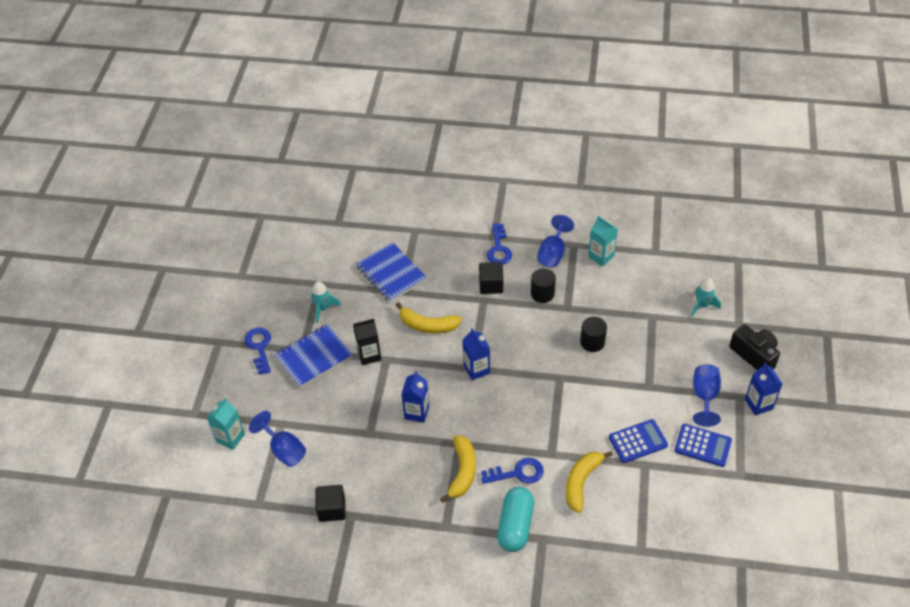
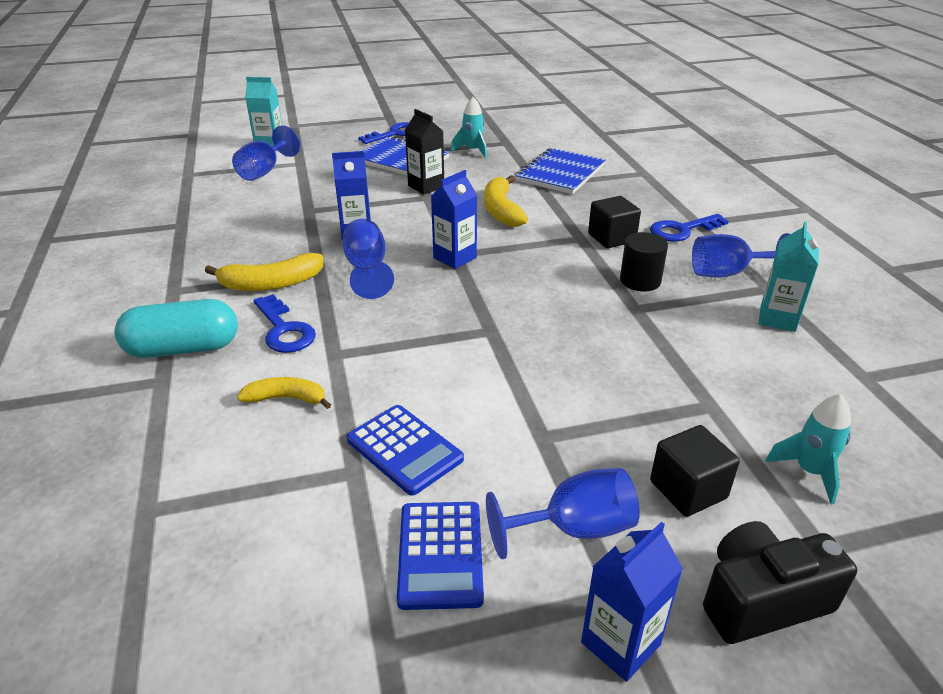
camera: 65 degrees right, 15 degrees down
black cube [316,485,345,522] -> black cube moved to [650,425,740,517]
yellow banana [566,451,613,513] -> yellow banana [237,377,331,409], size x0.65
black cylinder [580,317,607,352] -> none
black camera [729,324,780,370] -> black camera turned 135 degrees counterclockwise [703,521,857,644]
none -> blue goblet [343,219,394,299]

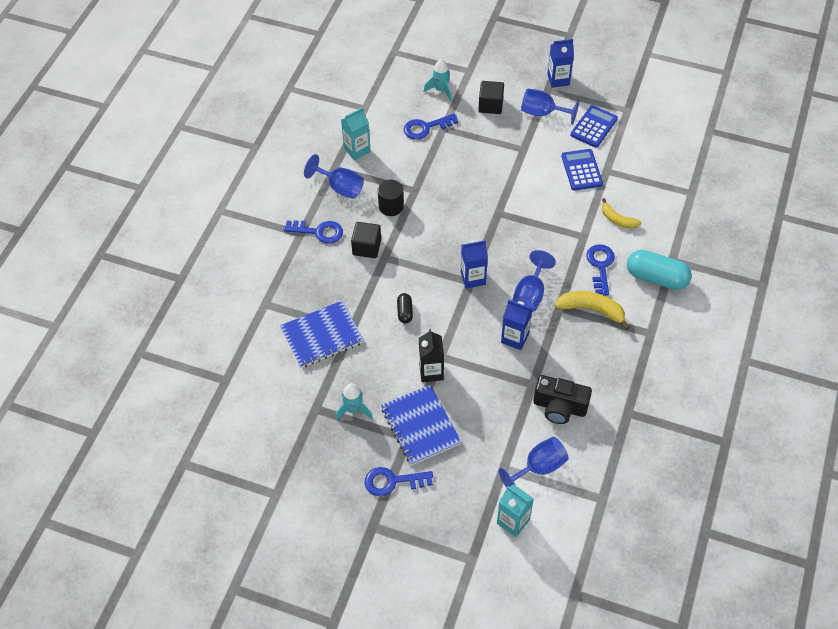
camera: 145 degrees left, 20 degrees up
yellow banana [484,175,528,227] -> black capsule [397,293,413,323]
black camera [703,521,857,644] -> black camera moved to [533,375,592,424]
none -> blue key [404,113,458,140]

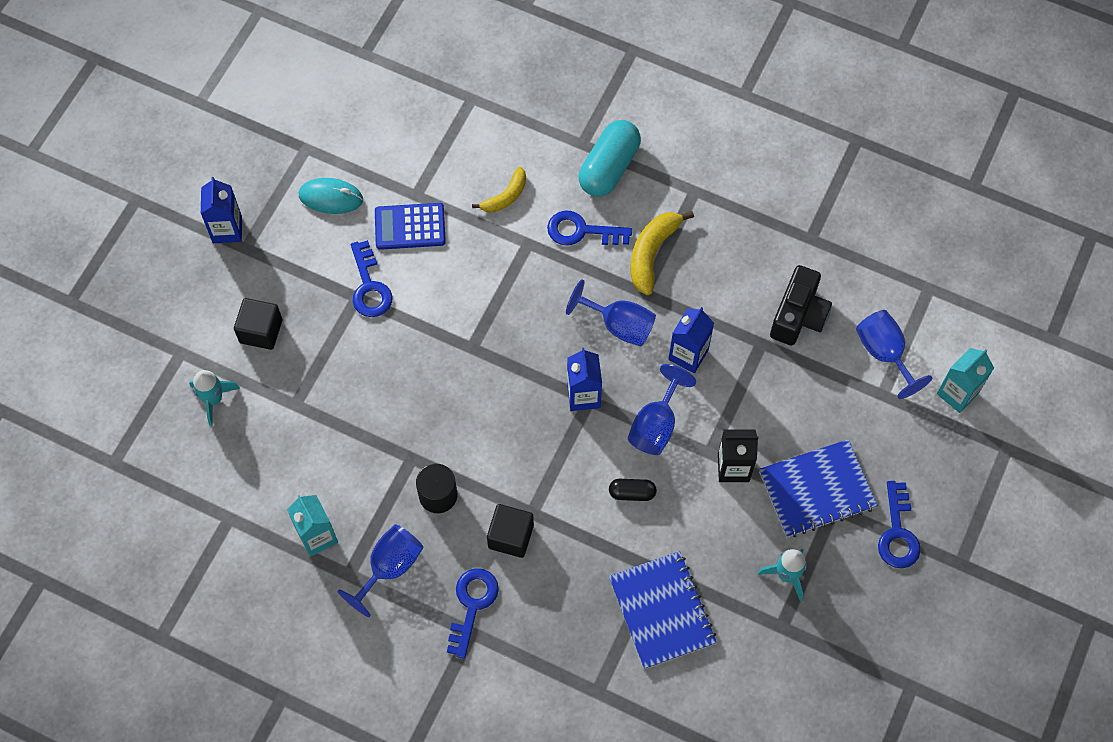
camera: 85 degrees left, 10 degrees up
blue key [404,113,458,140] -> blue key moved to [351,240,393,317]
blue goblet [521,89,579,125] -> blue goblet moved to [628,364,696,455]
blue calculator [570,105,618,148] -> turquoise mouse [299,178,363,214]

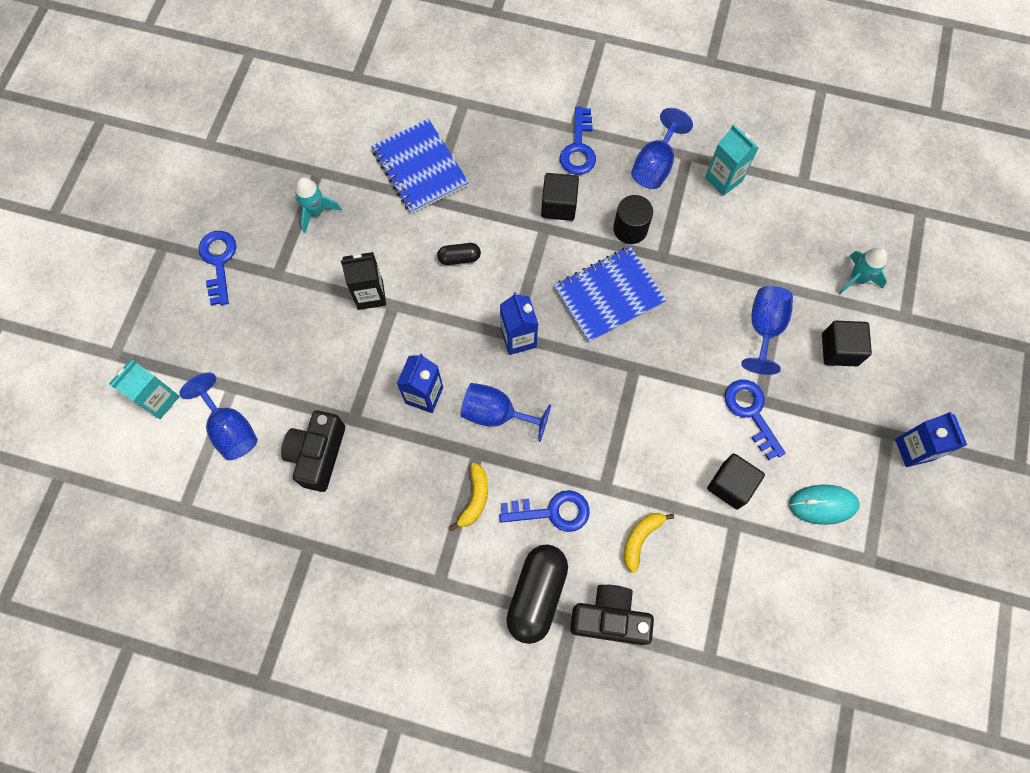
camera: 170 degrees right, 5 degrees up
blue calculator [375,203,446,250] -> black cube [707,453,765,510]
turquoise capsule [579,120,641,197] -> black capsule [506,544,568,644]
blue goblet [628,364,696,455] -> blue goblet moved to [741,286,793,375]
yellow banana [631,211,694,295] -> yellow banana [450,463,488,531], size x0.65
blue notebook [759,439,878,538] -> blue notebook moved to [554,246,666,343]
none -> black camera [570,585,654,645]

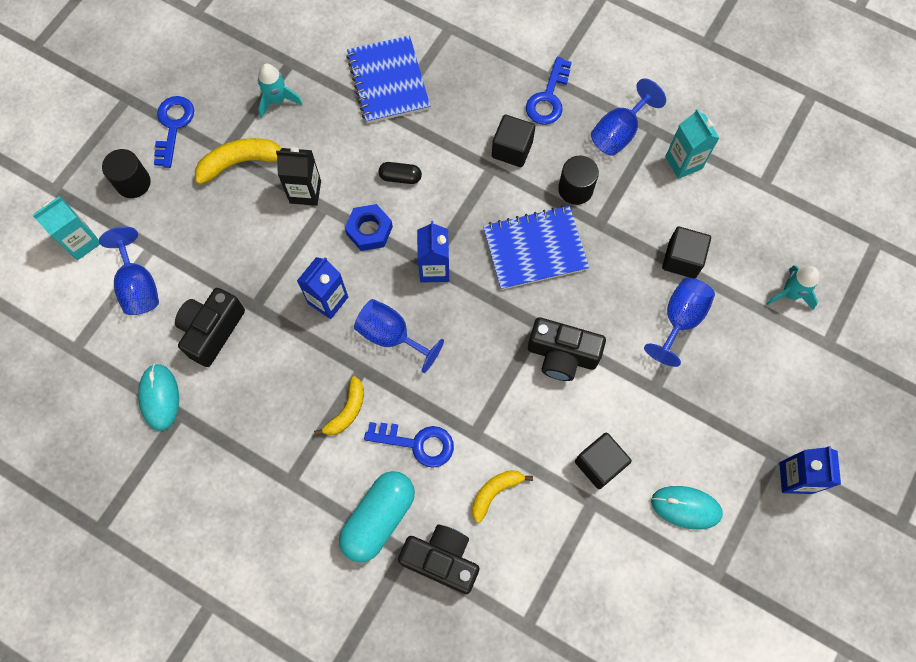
camera: 15 degrees right, 0 degrees up
black capsule [506,544,568,644] -> turquoise capsule [339,471,415,563]
blue key [725,380,785,460] -> none
black cube [822,321,872,366] -> black cube moved to [662,227,711,279]
none -> black cylinder [102,149,151,198]
none -> turquoise mouse [138,363,179,431]
none -> yellow banana [195,138,281,185]
none -> blue nut [345,204,393,251]
none -> black camera [528,317,606,381]

